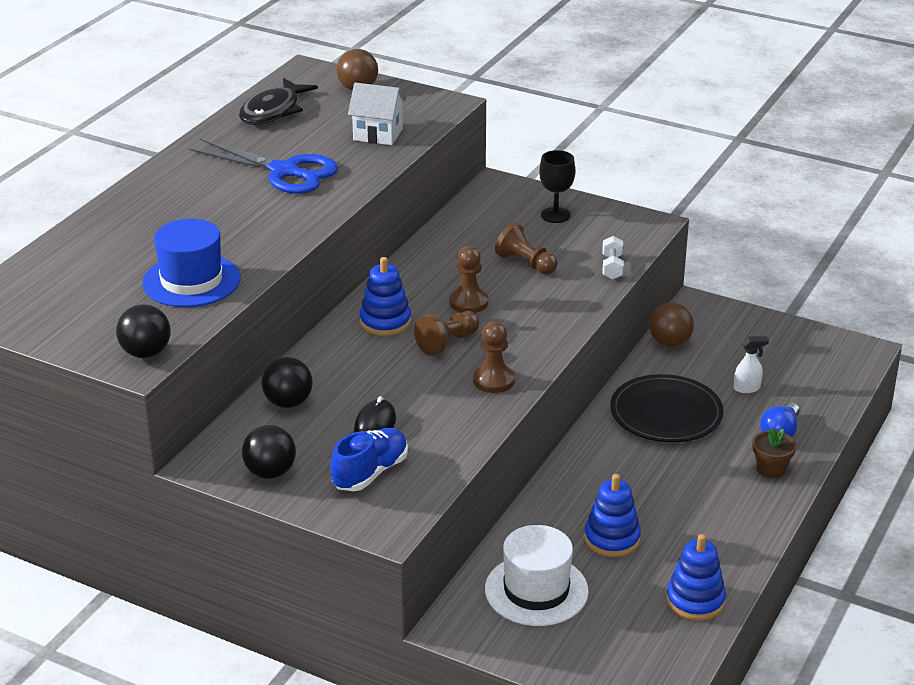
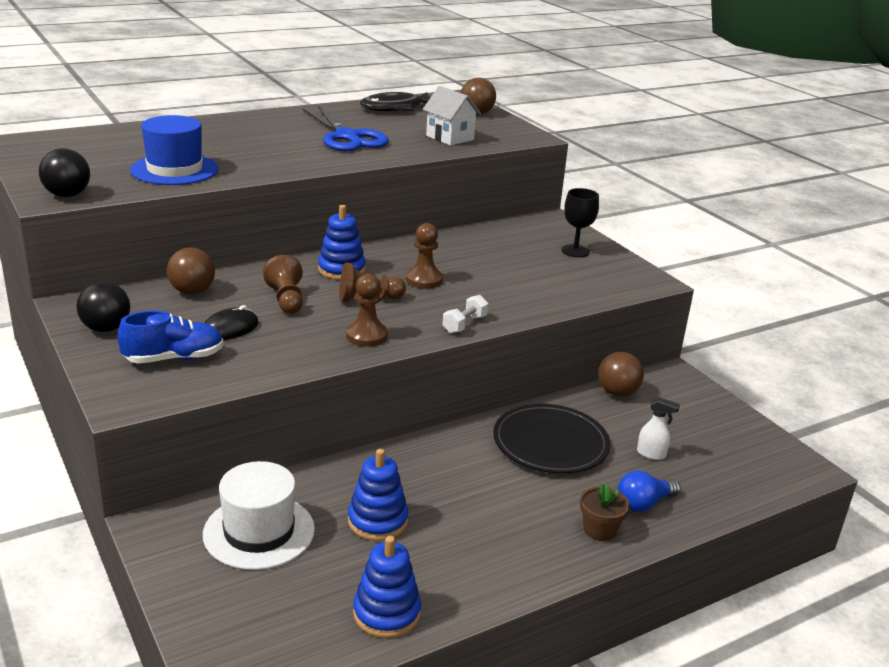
camera: 30 degrees right, 5 degrees down
black ball [261,357,313,408] -> brown ball [167,247,215,294]
brown pawn [495,222,558,275] -> brown pawn moved to [263,255,303,314]
white dumbbell [602,236,624,280] -> white dumbbell moved to [442,295,488,333]

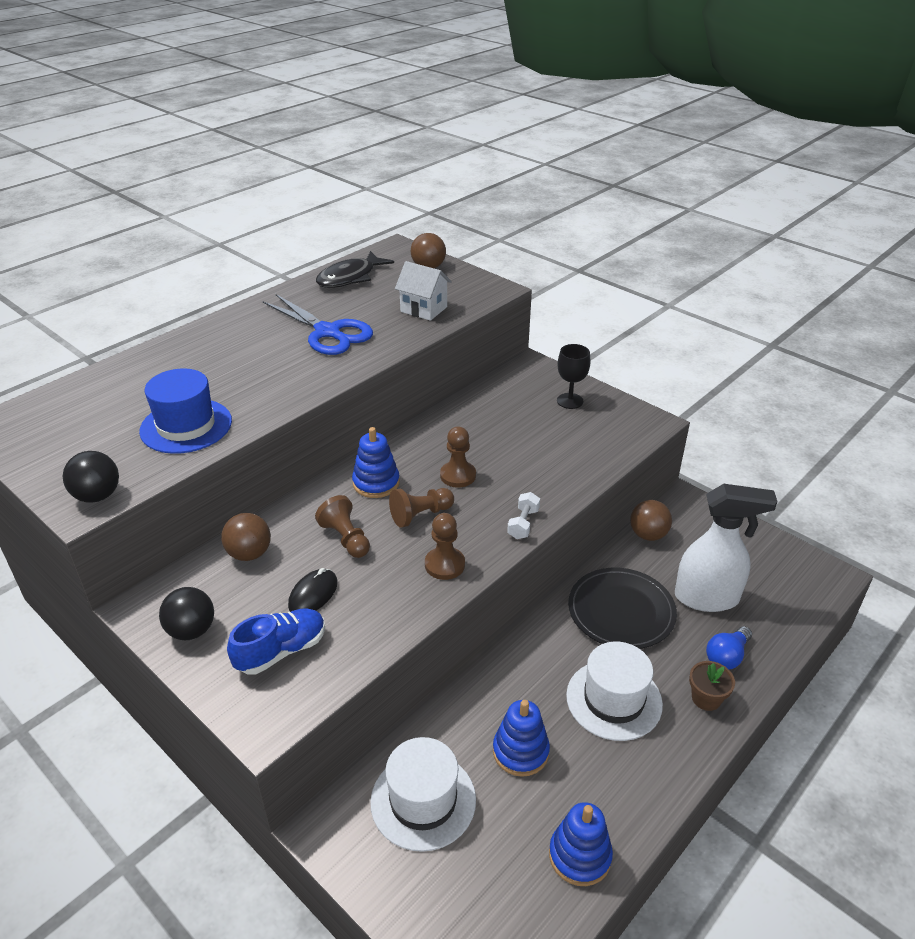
camera: 15 degrees left, 10 degrees up
white spray bottle [637,397,680,460] -> white spray bottle [675,484,777,612], size x2.44
none -> white hat [566,641,663,741]

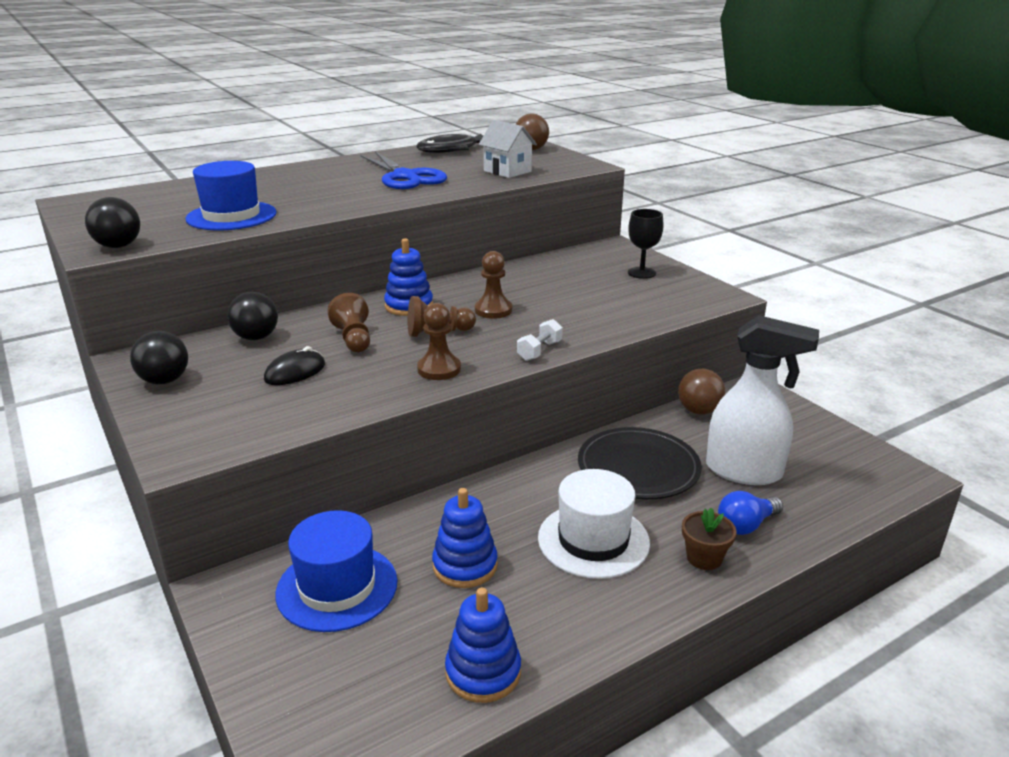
camera: 15 degrees right, 10 degrees down
brown ball [221,513,271,561] -> black ball [227,292,278,340]
blue shoe [227,608,325,675] -> none
white hat [370,737,476,852] -> blue hat [275,510,397,632]

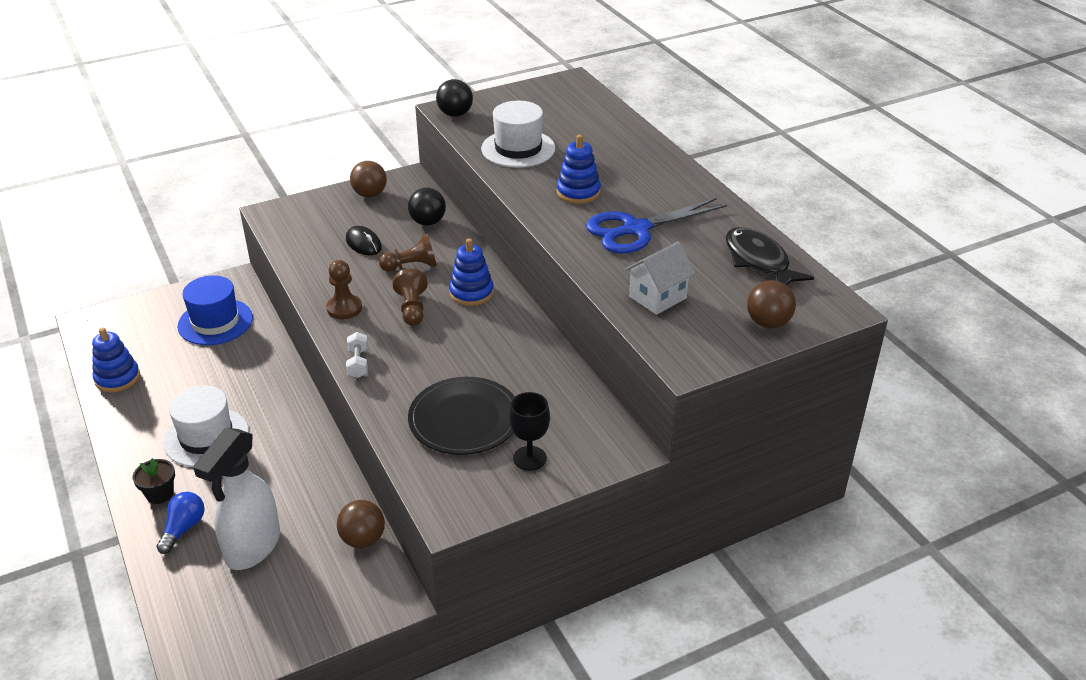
camera: 95 degrees right, 10 degrees up
black ball [130,331,188,384] -> brown ball [350,161,387,197]
blue hat [185,161,277,230] -> white hat [481,101,556,168]
blue stacking toy [432,488,498,588] -> blue stacking toy moved to [556,135,601,204]
brown pawn [475,251,512,319] -> none
white dumbbell [517,319,563,361] -> white dumbbell turned 45 degrees clockwise [346,332,368,378]
black plate [578,427,702,499] -> black plate moved to [408,377,515,455]
brown flower pot [682,508,736,570] -> black flower pot [133,458,175,504]
blue light bulb [718,491,783,535] -> blue light bulb turned 45 degrees clockwise [156,492,205,554]

